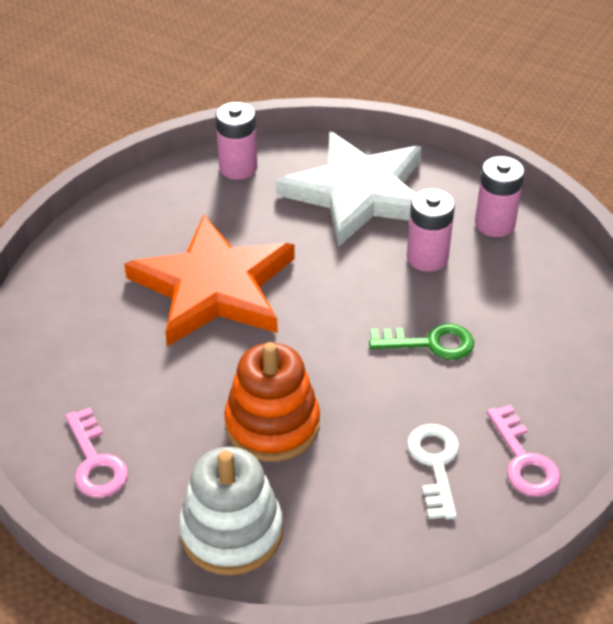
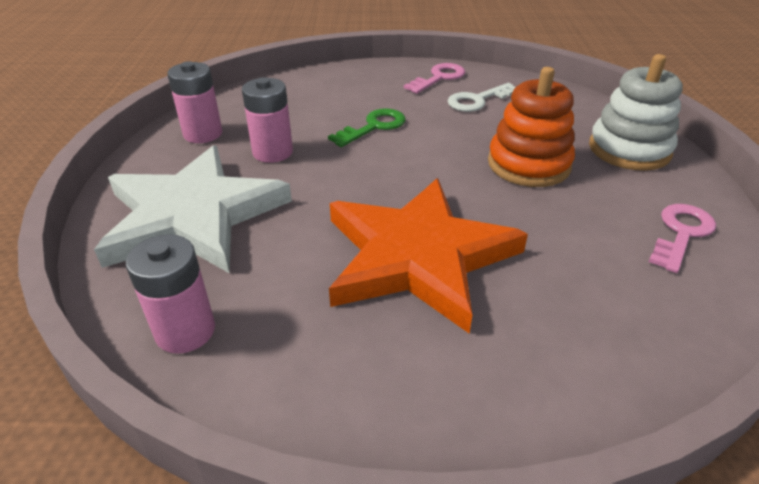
camera: 120 degrees left, 5 degrees down
green key [369,324,474,360] -> green key turned 75 degrees clockwise [328,108,406,147]

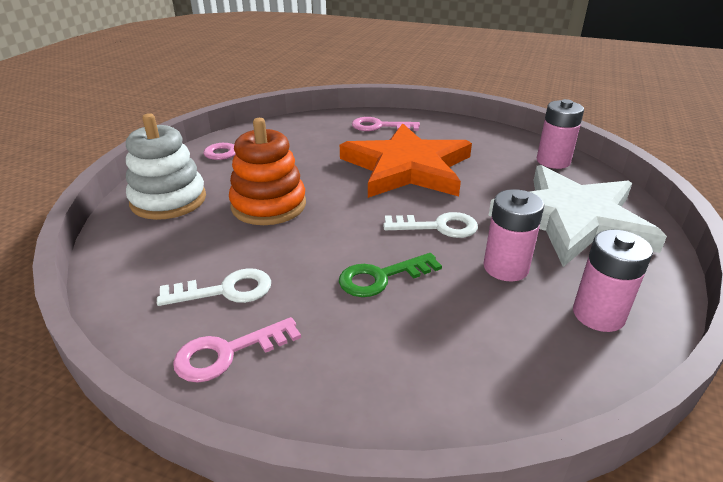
camera: 160 degrees left, 5 degrees down
none -> pink key [352,117,420,131]
none -> white key [383,212,478,238]

